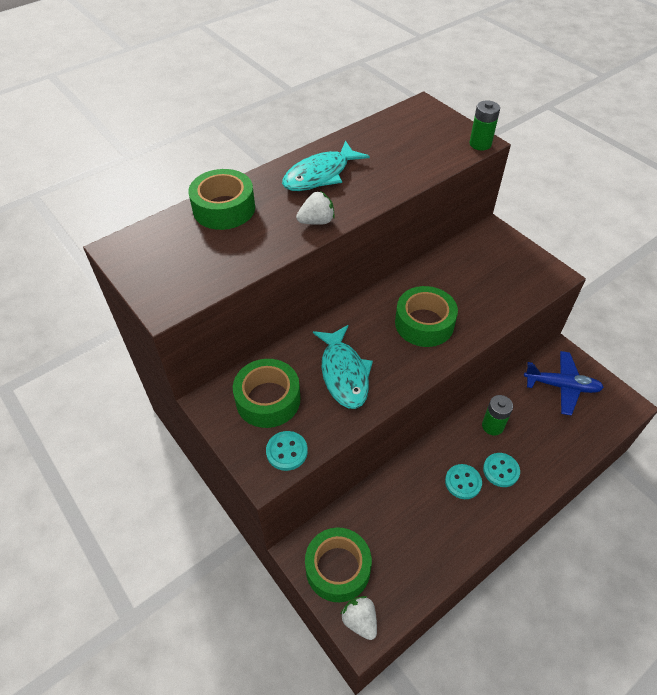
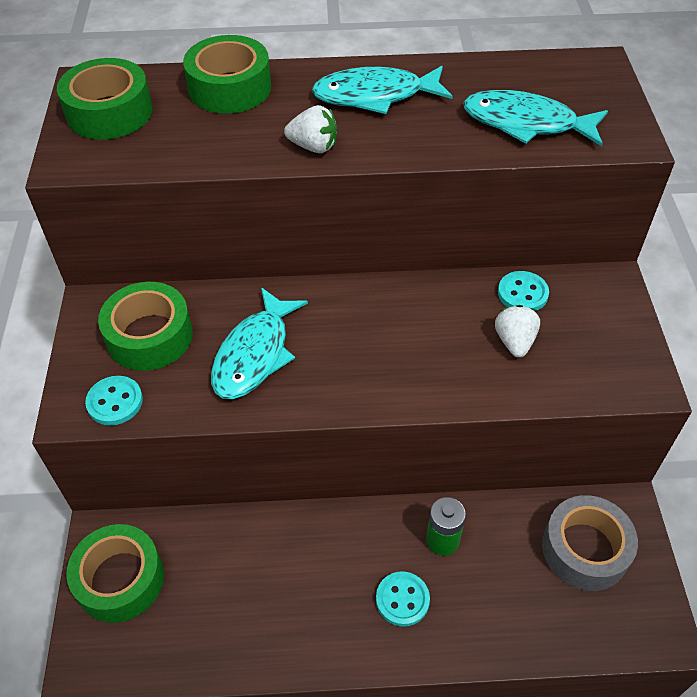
camera: 35 degrees right, 0 degrees up
white strawberry [341,596,377,640] -> white strawberry moved to [495,305,540,358]
green tape [395,286,458,347] -> green tape moved to [57,58,152,140]
turquoise button [445,464,482,499] -> turquoise button moved to [498,271,549,310]
green battery [469,100,500,150] -> none
blue plane [524,351,604,416] -> grey tape [542,495,638,591]
none -> turquoise fish [463,90,608,146]

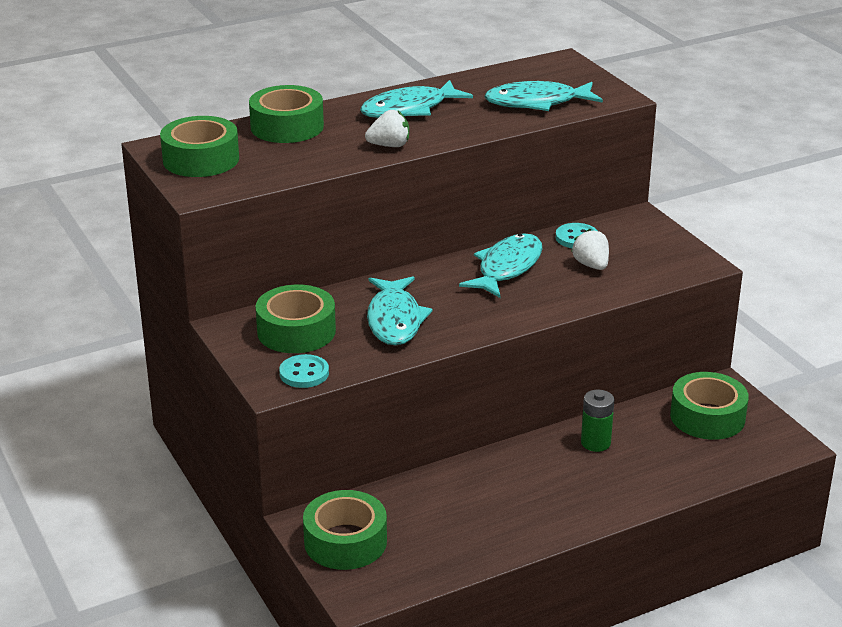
camera: 25 degrees left, 20 degrees down
turquoise button [376,571,430,627] -> none
grey tape [542,495,638,591] -> green tape [670,372,749,440]
none -> turquoise fish [459,233,542,298]

